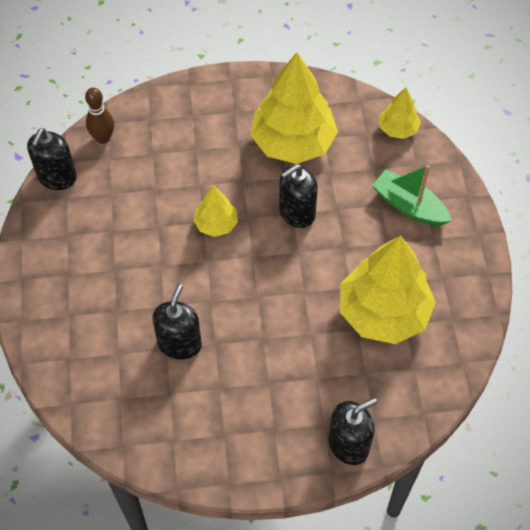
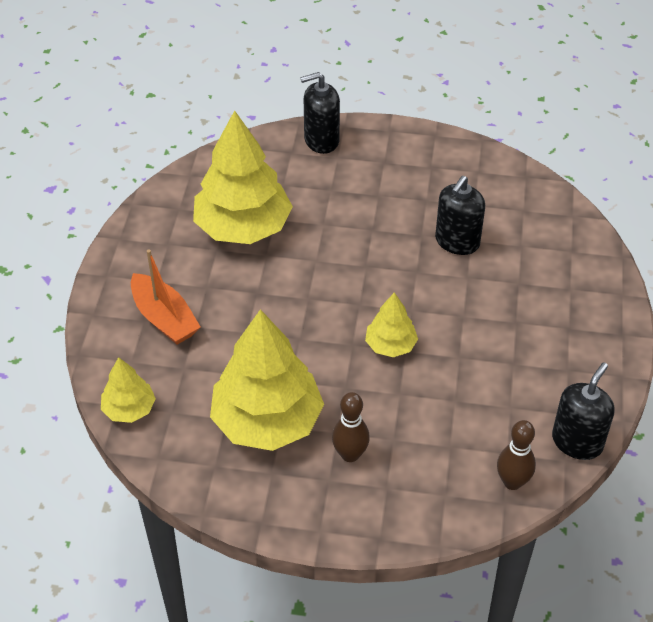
camera: 165 degrees left, 10 degrees down
black soap dispenser [279,164,318,228] -> none
green boat [372,165,451,226] -> orange boat [131,249,201,345]
none -> brown bowling pin [332,392,370,462]

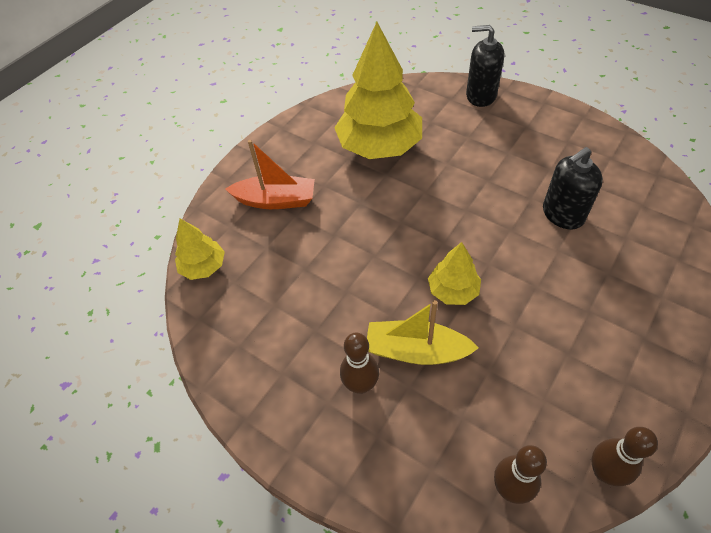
camera: 30 degrees right, 5 degrees up
orange boat [131,249,201,345] -> orange boat turned 75 degrees counterclockwise [225,140,315,209]
yellow tree [210,309,324,451] -> none
black soap dispenser [552,362,614,460] -> brown bowling pin [592,427,658,486]
none -> yellow boat [367,300,479,365]

